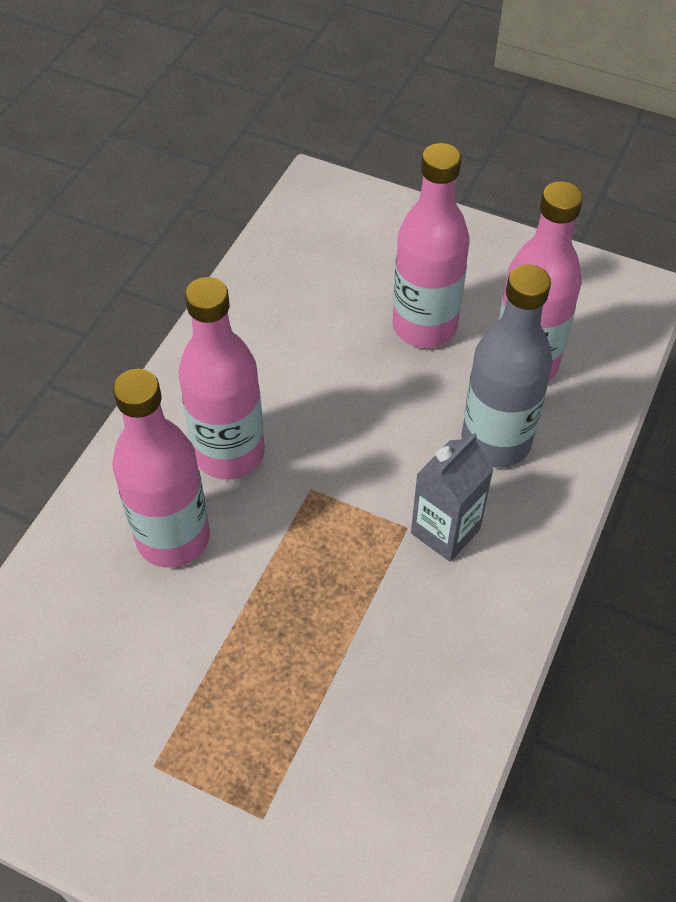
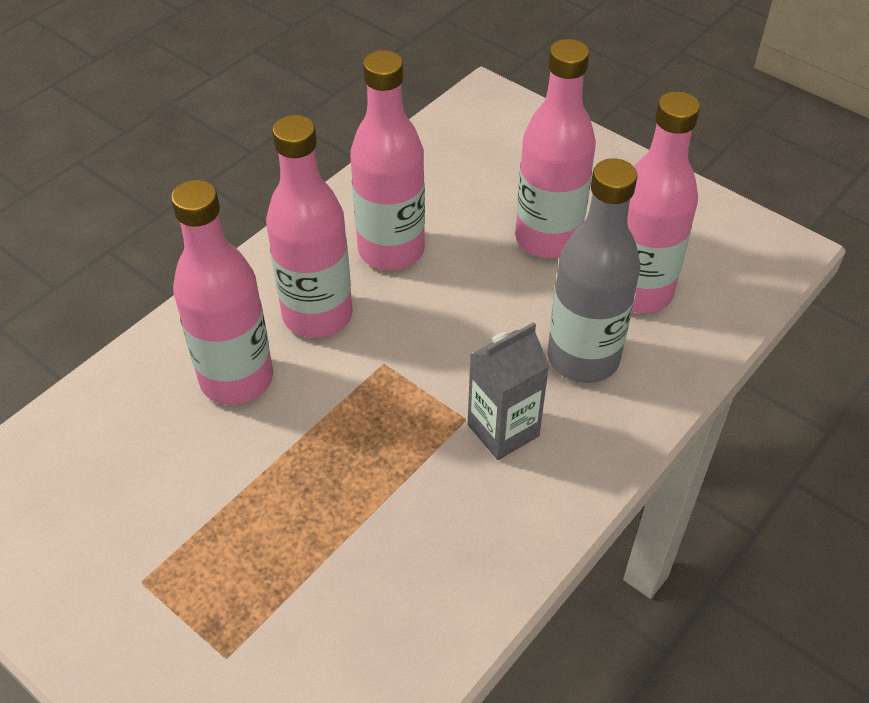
camera: 15 degrees right, 5 degrees down
none -> pink bottle [350,50,425,270]

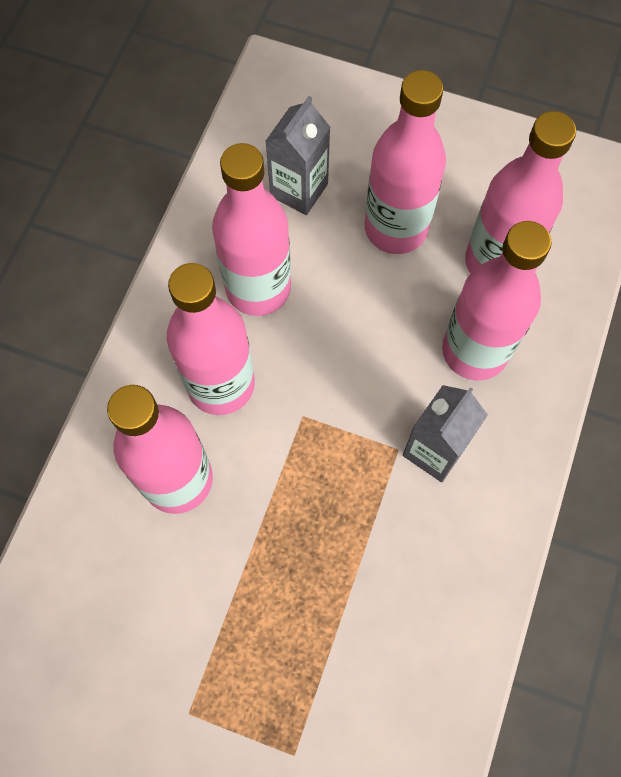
camera: 20 degrees left, 20 degrees up
grey bottle [548,158,641,383] -> pink bottle [442,221,552,381]
none -> grey carton [265,96,330,215]

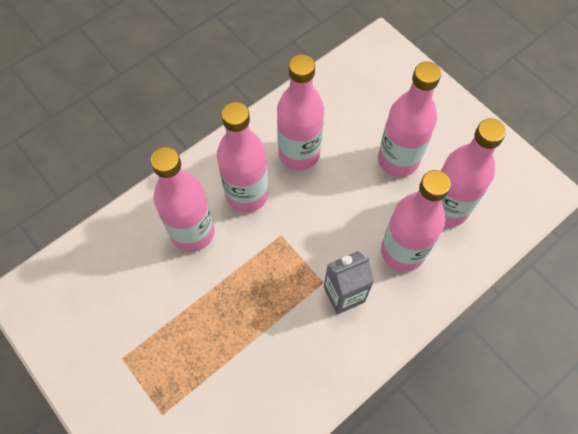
camera: 30 degrees right, 5 degrees down
grey carton [265,96,330,215] -> none

